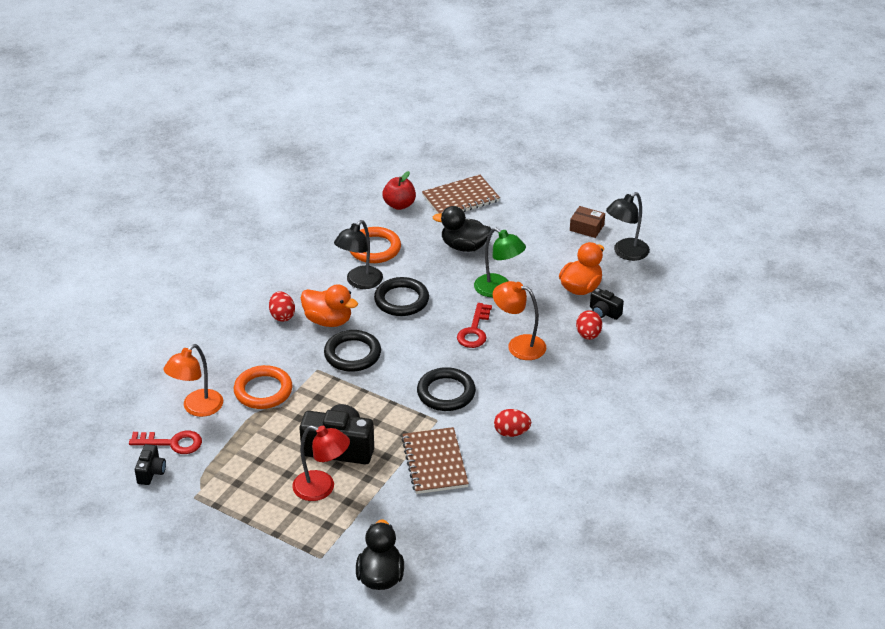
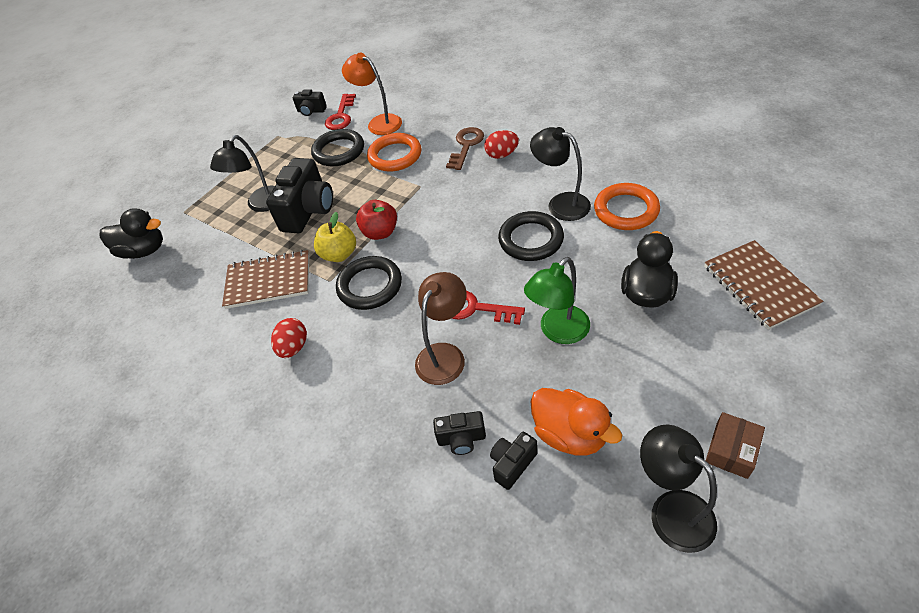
camera: 100 degrees right, 10 degrees up
red lamp [292,425,350,501] -> black lamp [210,135,275,212]
orange duck [301,284,358,327] -> none
black ring [324,330,381,372] -> black ring moved to [311,129,364,167]
red apple [382,171,416,210] -> red apple moved to [356,200,397,240]
orange lamp [493,281,546,360] -> brown lamp [415,272,466,385]
red egg [576,310,602,340] -> black camera [433,411,486,455]
none -> yellow apple [314,212,356,262]
none -> brown key [446,127,484,170]

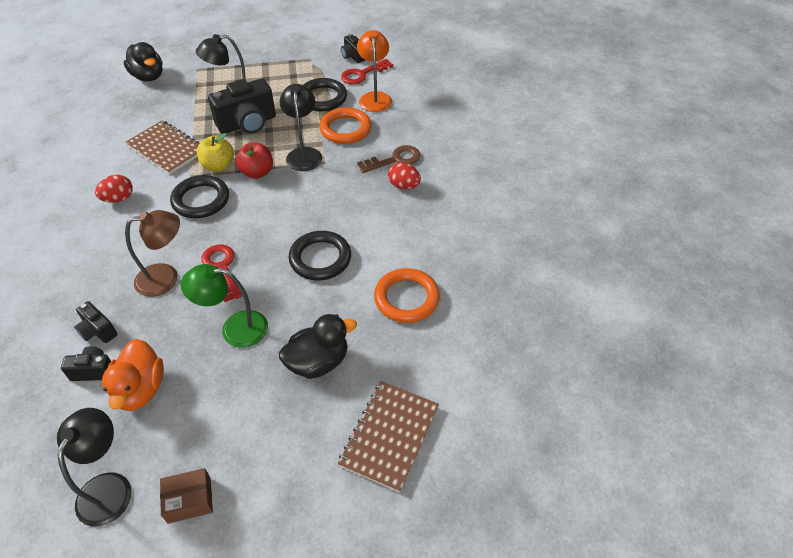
camera: 40 degrees right, 0 degrees up
black lamp [530,127,591,221] -> black lamp moved to [280,84,322,171]

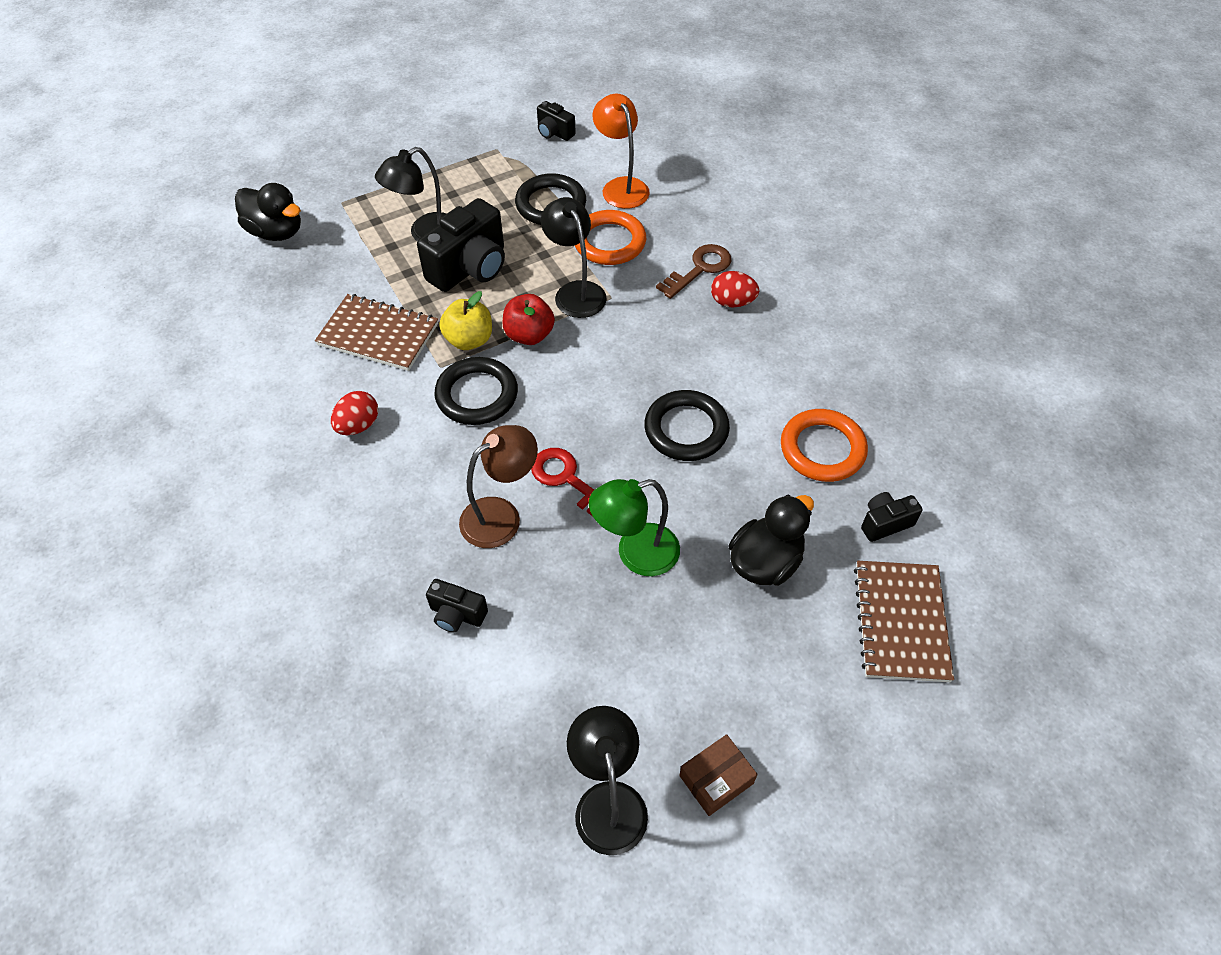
camera: 20 degrees left, 5 degrees up
black camera [61,346,111,381] -> black camera moved to [861,492,923,542]
orange duck [102,339,164,411] -> none
red key [341,59,393,84] -> none

